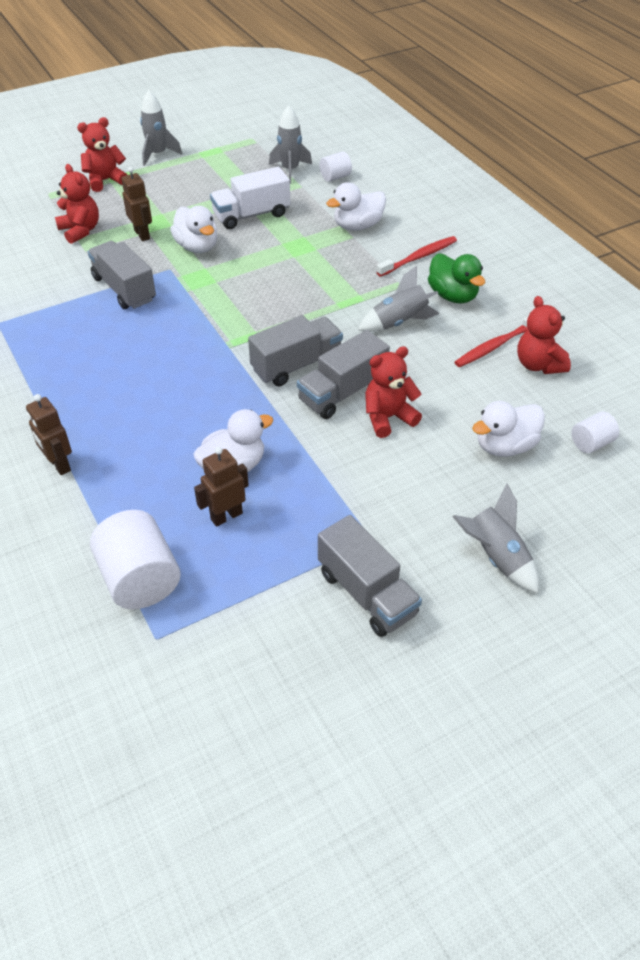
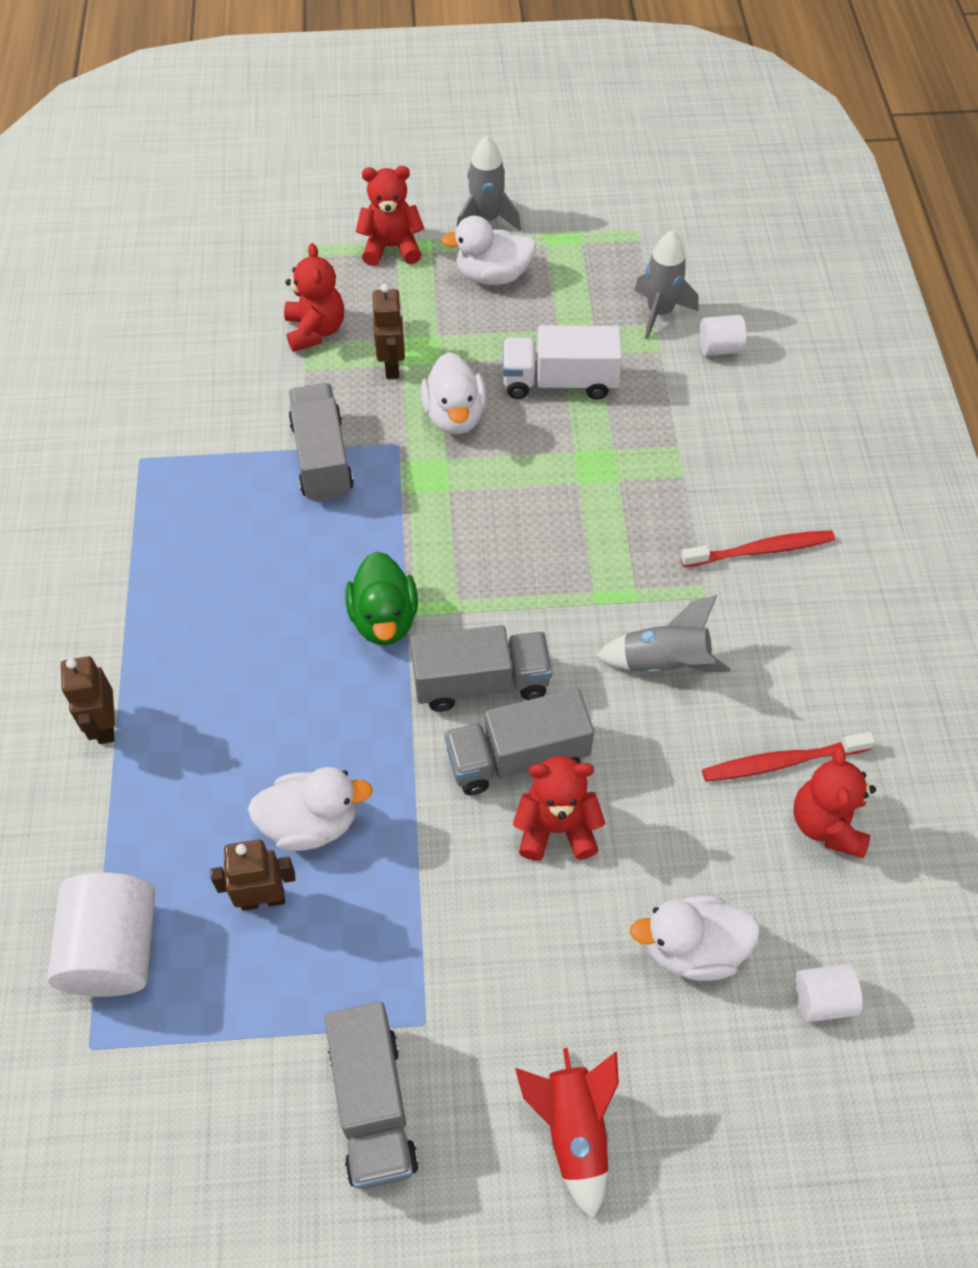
camera: 25 degrees right, 10 degrees up
white duck [326,182,386,231] -> white duck moved to [441,216,536,285]
green duck [428,253,485,303] -> green duck moved to [345,551,418,645]
grey rocket [453,484,539,594] -> red rocket [515,1048,619,1219]

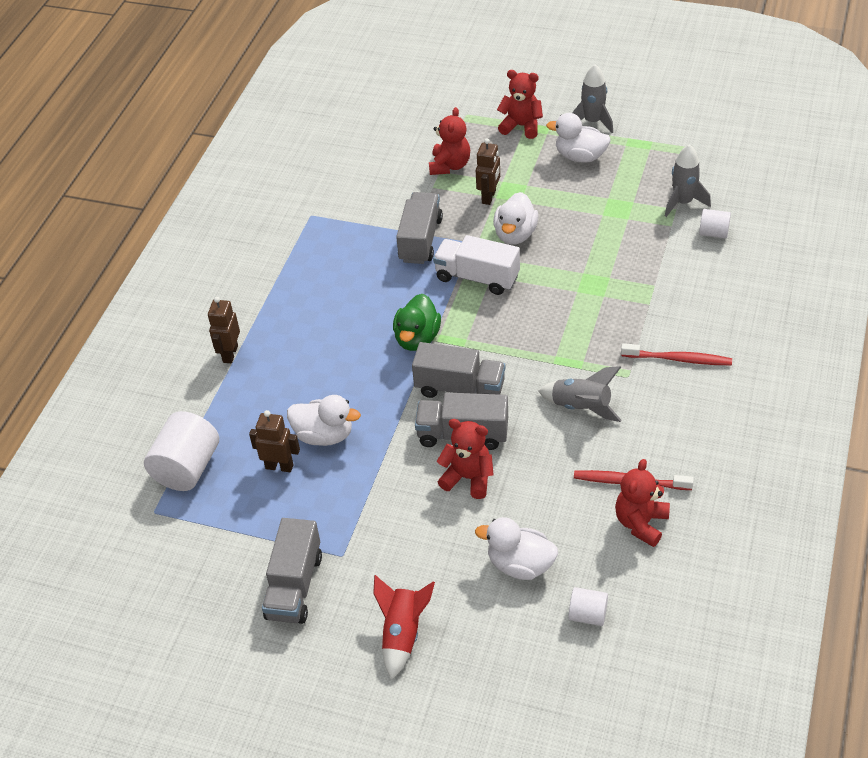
camera: 25 degrees right, 10 degrees down
white truck [503,325,622,400] -> white truck moved to [433,235,520,295]

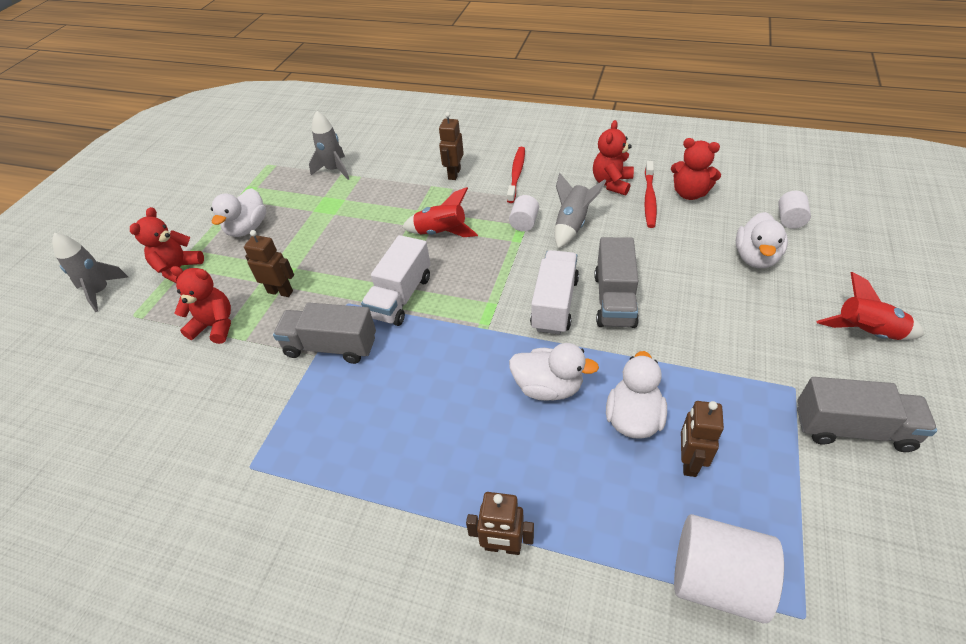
camera: 90 degrees left, 0 degrees up
green duck [393,294,441,351] -> none
grey truck [412,342,506,398] -> white truck [530,250,579,334]
red teddy bear [437,419,494,499] -> red teddy bear moved to [593,120,634,195]
white duck [493,192,538,245] -> white duck moved to [509,343,599,401]
grey rocket [572,64,613,133] -> grey rocket moved to [52,233,128,312]
white cylinder [699,209,731,239] -> white cylinder moved to [509,195,539,232]
none -> red rocket [402,187,478,237]
none -> brown robot [439,112,464,180]

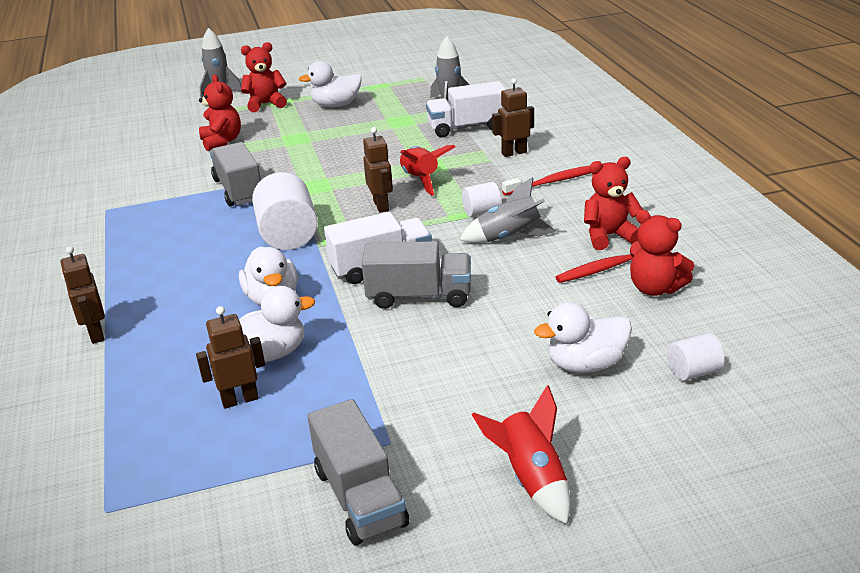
camera: 55 degrees right, 15 degrees down
brown robot [244,230,294,297] -> brown robot moved to [363,127,393,213]
white truck [361,235,431,326] -> white truck moved to [426,81,506,137]
grey truck [594,237,639,328] -> grey truck turned 150 degrees counterclockwise [362,241,471,309]
red teddy bear [671,138,721,200] -> red teddy bear turned 45 degrees counterclockwise [630,210,694,296]
white cylinder [674,514,784,623] -> white cylinder moved to [252,172,318,250]

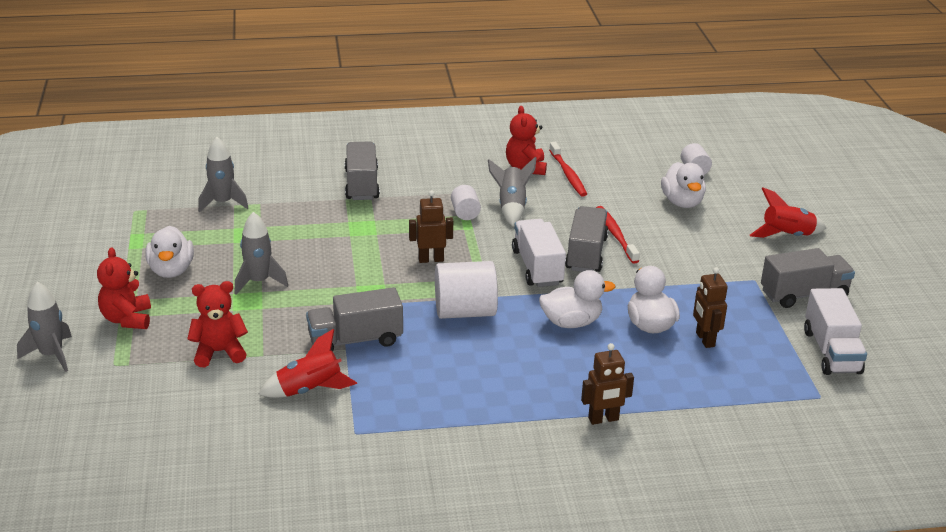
camera: 85 degrees left, 0 degrees up
red rocket [400,145,455,195] -> red rocket moved to [259,329,357,398]
white truck [426,81,506,137] -> white truck moved to [804,288,867,375]
brown robot [492,78,534,157] -> grey truck [345,142,380,200]
red toothbrush [502,165,591,195] -> red toothbrush moved to [596,206,640,263]
red teddy bear [630,210,694,296] -> none
none -> grey rocket [234,212,288,295]

